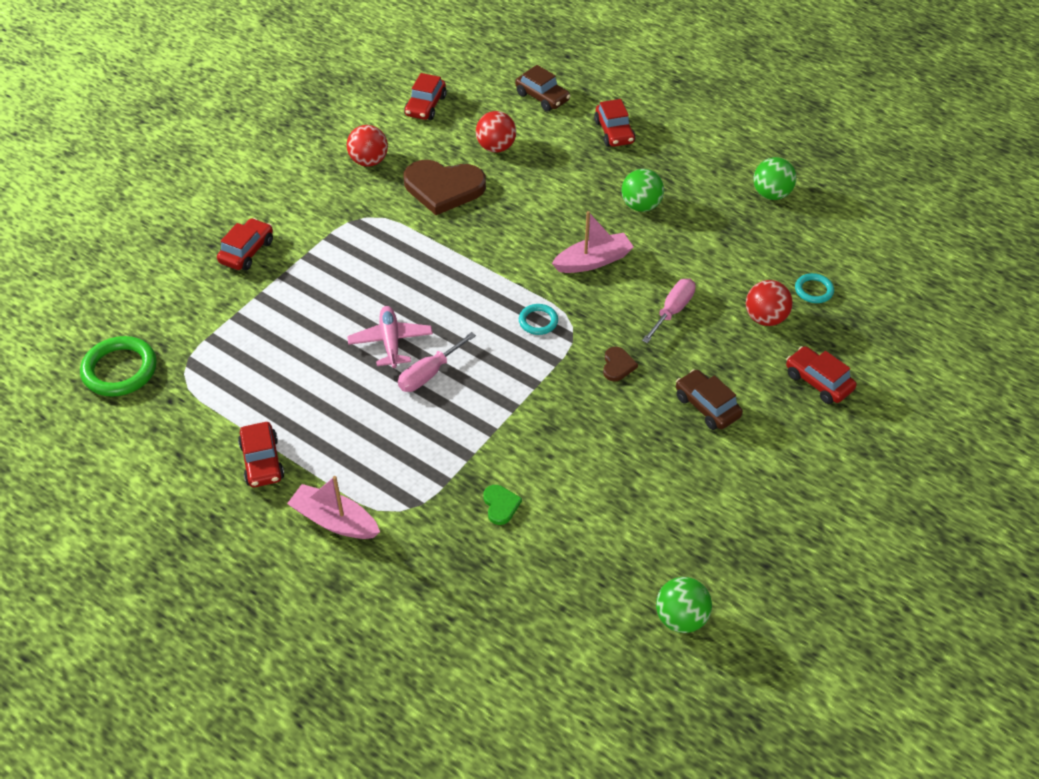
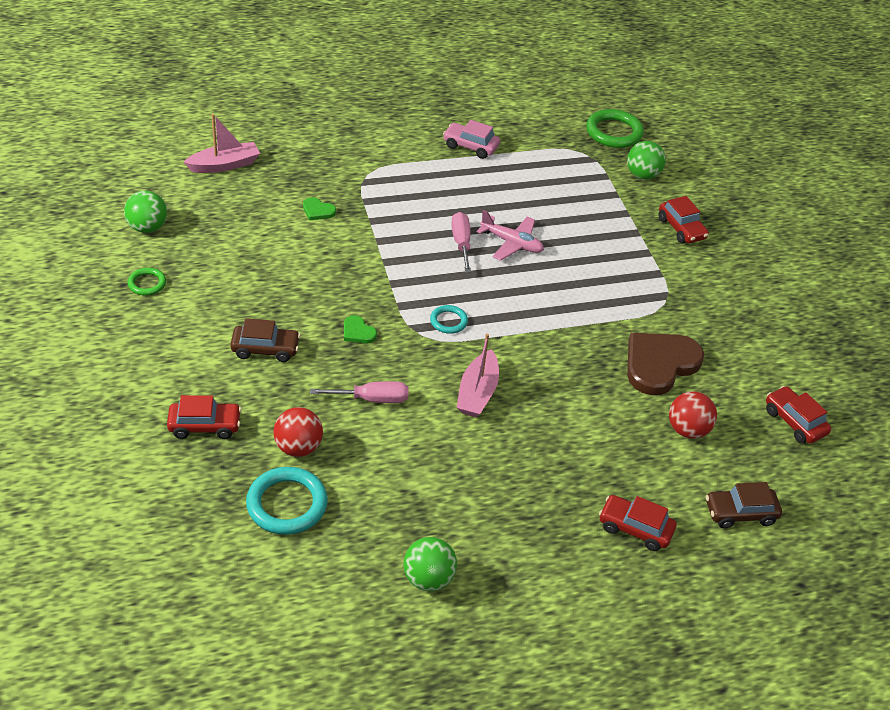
camera: 125 degrees right, 5 degrees down
red car [238,422,284,487] -> pink car [443,120,500,159]
pink boat [287,476,380,539] -> pink boat moved to [184,114,260,173]
red ball [347,125,388,167] -> none
brown heart [603,347,638,381] -> green heart [344,315,377,343]
green ball [622,169,664,212] -> green ball moved to [627,141,666,179]
pink screwdriver [642,278,696,343] -> pink screwdriver turned 75 degrees counterclockwise [310,381,408,403]
turquoise ring [795,273,834,303] -> turquoise ring [246,467,328,535], size x1.83
none -> green ring [128,268,166,296]

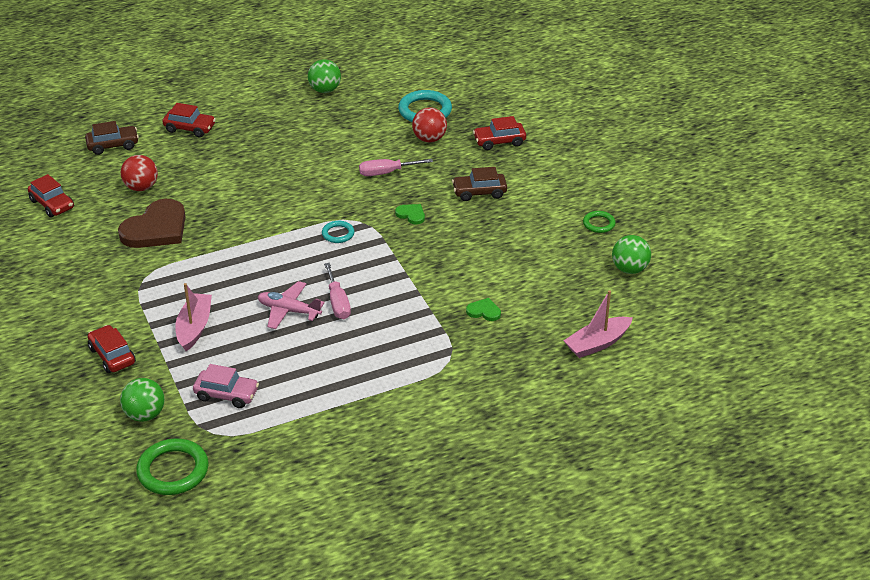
camera: 175 degrees right, 5 degrees down
pink car [443,120,500,159] -> pink car moved to [193,364,259,408]
pink boat [457,334,499,417] -> pink boat moved to [175,283,212,351]

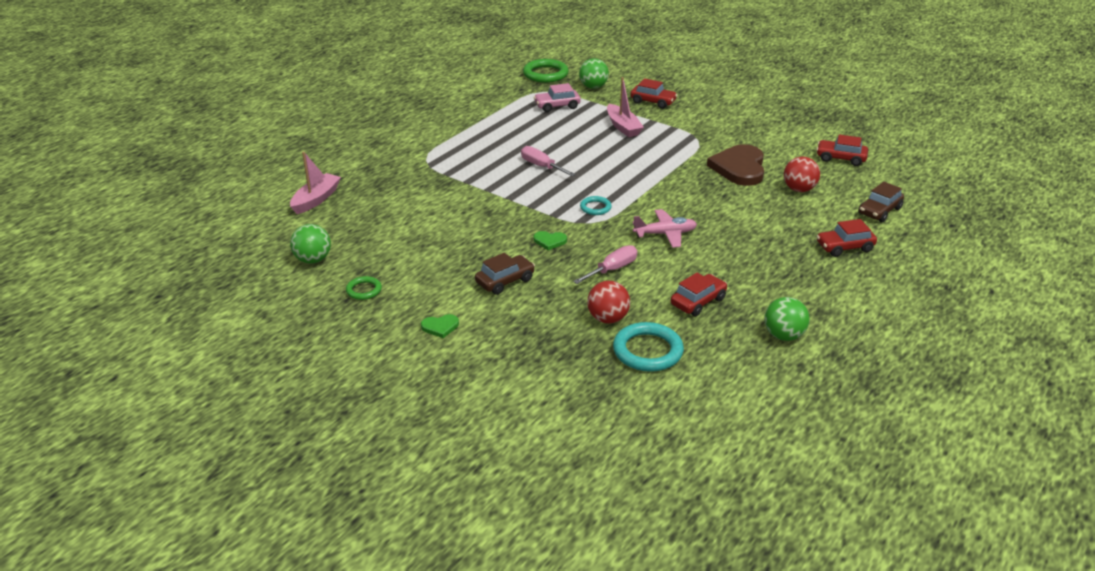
camera: 150 degrees right, 5 degrees down
pink plane [258,281,325,329] -> pink plane moved to [633,209,697,248]
green heart [466,298,501,321] -> green heart moved to [421,314,459,338]
red car [473,116,526,150] -> red car moved to [671,273,727,316]

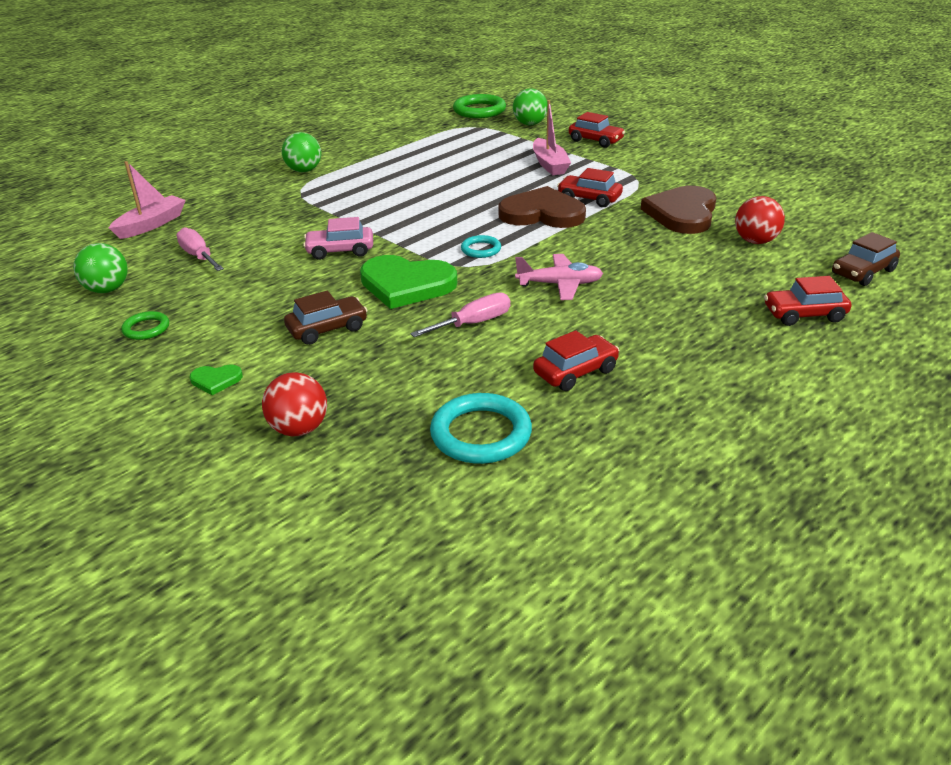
camera: 10 degrees right, 0 degrees up
pink screwdriver [521,146,576,176] -> pink screwdriver moved to [176,227,224,271]
pink car [534,83,581,112] -> pink car moved to [303,217,373,260]
green heart [534,231,567,250] -> green heart [360,255,457,309], size x2.27
red ball [587,281,630,324] -> red ball moved to [262,372,327,436]
green ball [764,297,810,341] -> green ball moved to [282,132,321,172]
red car [816,135,868,166] -> red car moved to [557,168,623,207]
none -> brown heart [498,186,586,228]

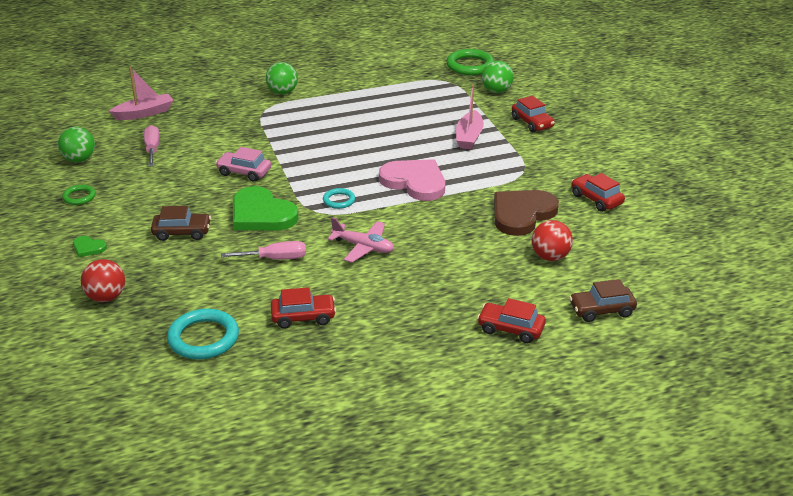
camera: 25 degrees right, 0 degrees up
brown heart [498,186,586,228] -> pink heart [379,159,445,201]
red car [557,168,623,207] -> red car moved to [571,173,625,212]

